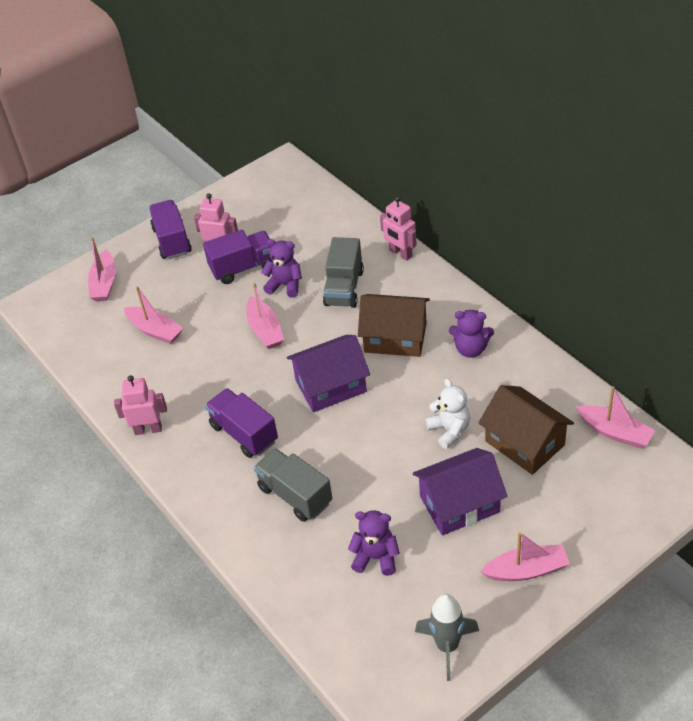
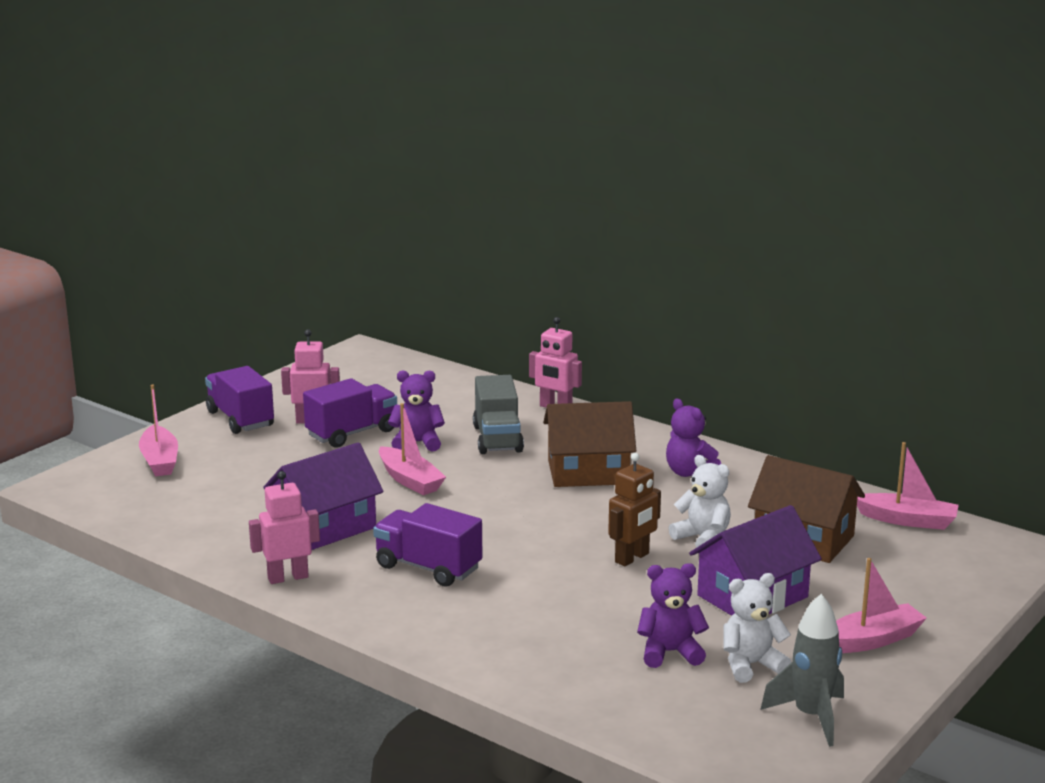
camera: 20 degrees left, 25 degrees down
pink boat [124,286,183,344] -> none
grey truck [254,448,332,522] -> none
purple house [287,335,370,412] -> purple house moved to [263,442,384,550]
purple teddy bear [449,310,494,358] -> purple teddy bear turned 60 degrees clockwise [666,399,721,477]
none -> brown robot [608,453,661,566]
none -> white teddy bear [724,573,791,683]

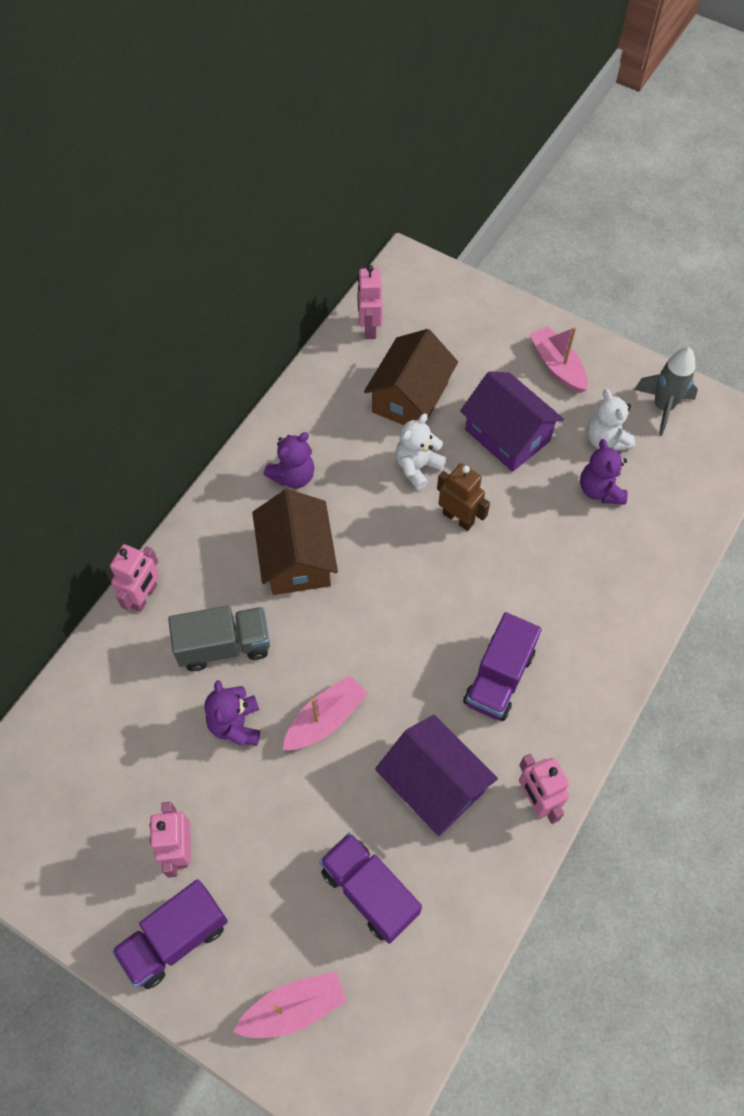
camera: 95 degrees left, 40 degrees up
purple truck [303,378,397,448] -> purple truck moved to [319,832,422,944]
pink boat [857,442,959,530] -> pink robot [357,265,383,339]

